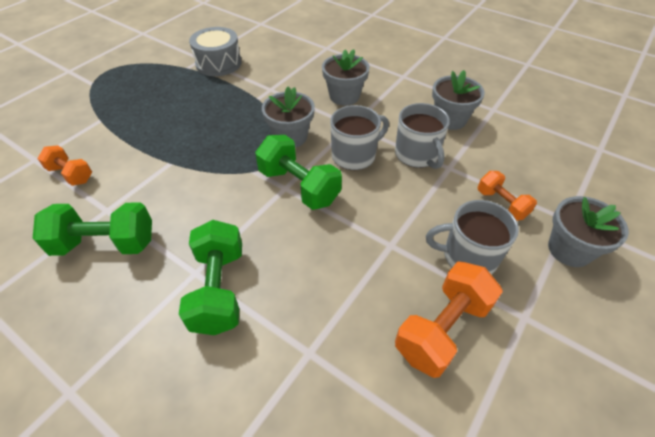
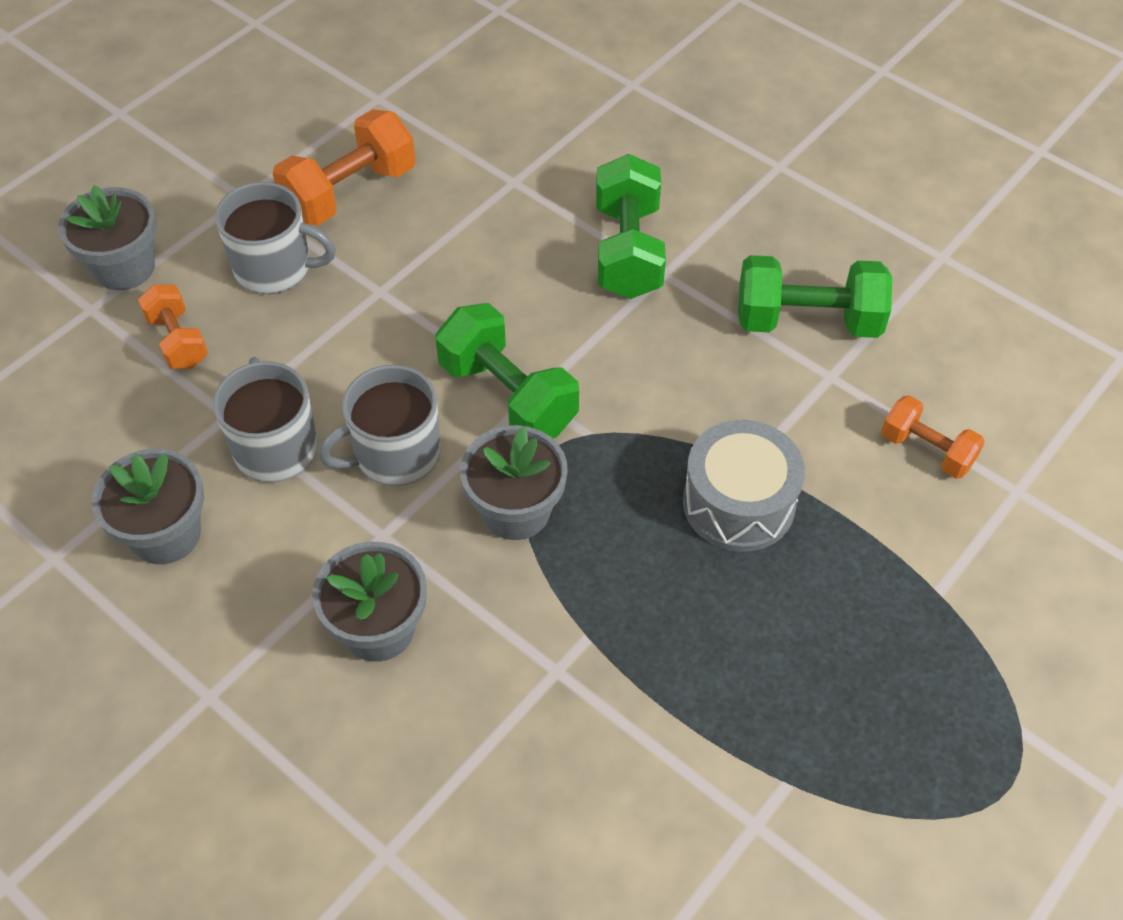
camera: 175 degrees left, 5 degrees up
grey drum [189,27,242,76] -> grey drum moved to [683,420,805,552]

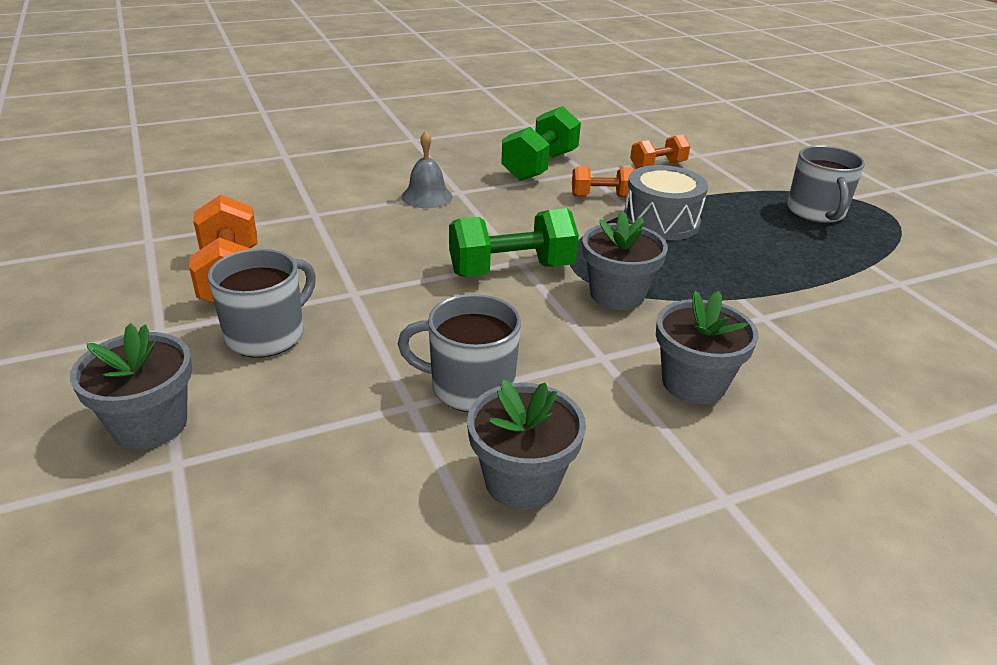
camera: 65 degrees left, 20 degrees down
orange dumbbell [138,284,208,369] -> orange dumbbell moved to [572,166,635,197]
grey mug [318,365,441,486] -> grey mug moved to [787,145,865,224]
green dumbbell [596,154,666,299] -> grey bell [402,131,453,208]

